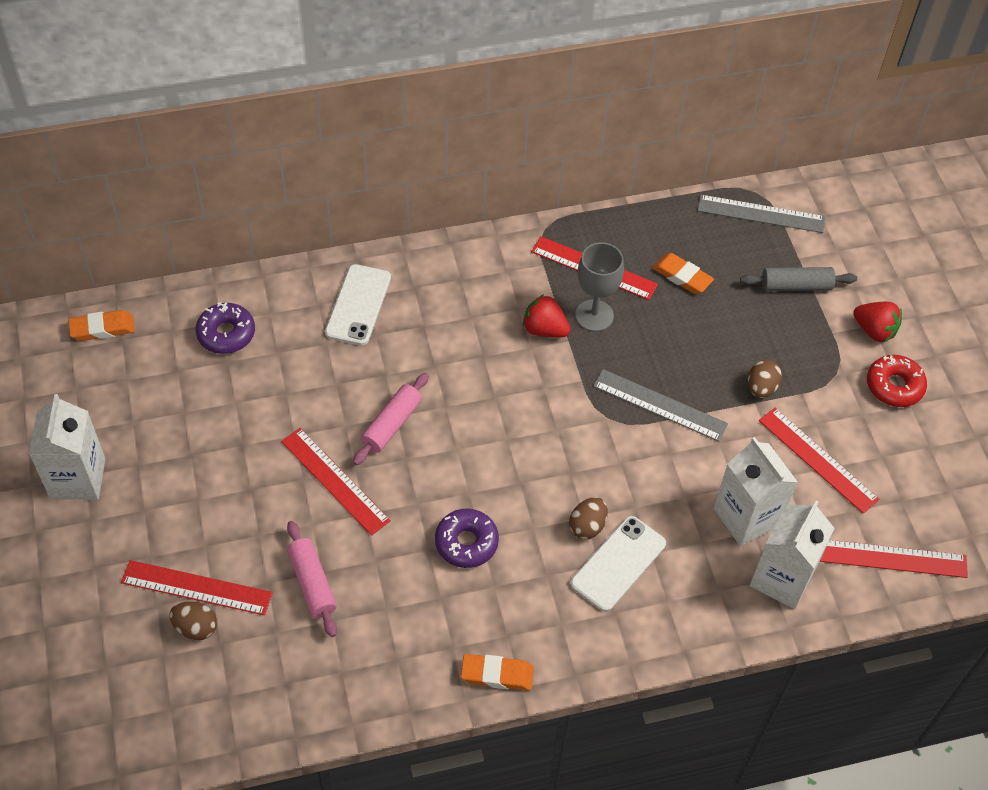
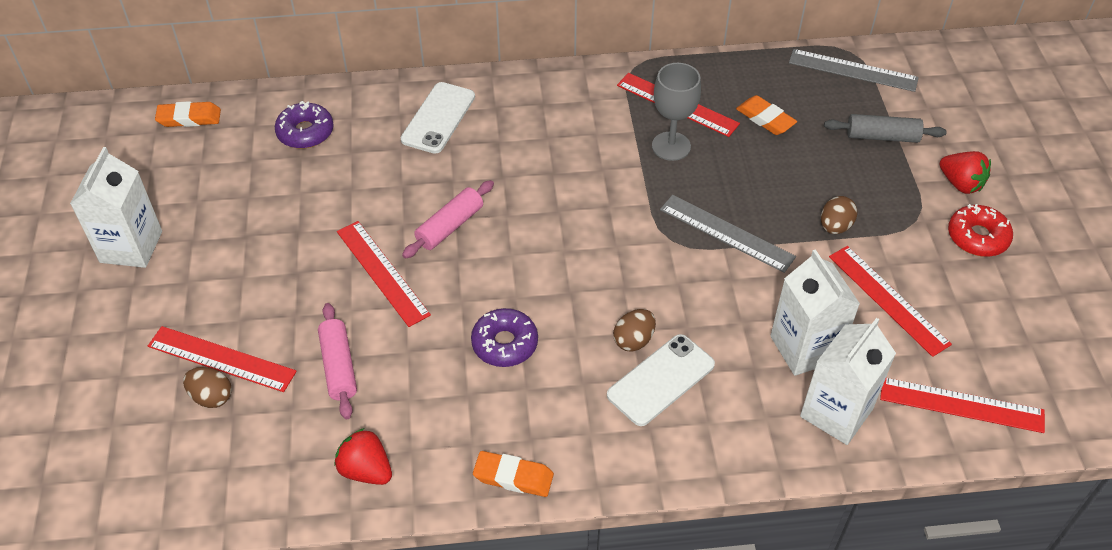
camera: 10 degrees right, 5 degrees down
red strawberry [523,294,571,338] -> red strawberry moved to [335,428,392,485]

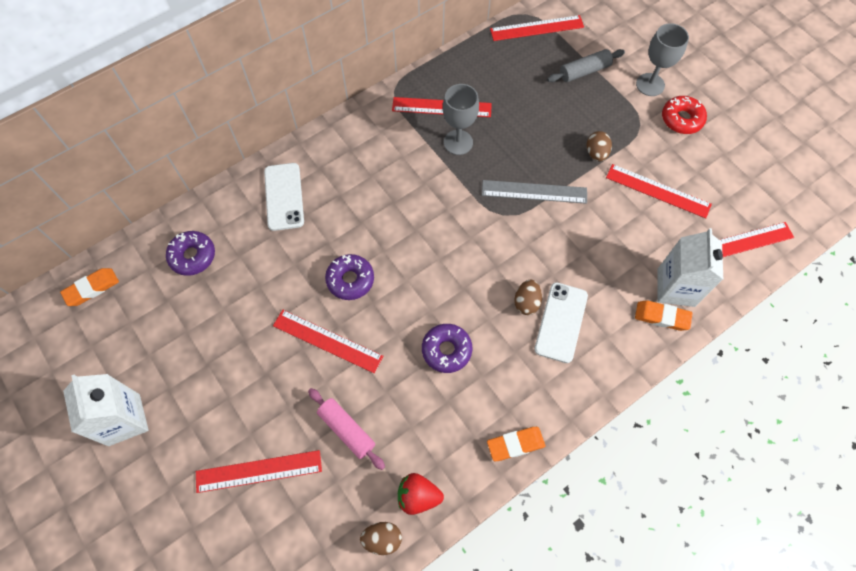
camera: 30 degrees left, 15 degrees up
brown egg [183,367,232,408] -> brown egg moved to [360,522,402,555]
pink rolling pin [402,180,494,259] -> purple donut [325,254,374,300]
orange eraser [736,95,797,135] -> orange eraser moved to [635,300,693,331]
white carton [770,249,860,376] -> none
grey ruler [789,49,919,92] -> red ruler [490,15,584,41]
red strawberry [940,151,991,194] -> grey goblet [636,23,689,96]

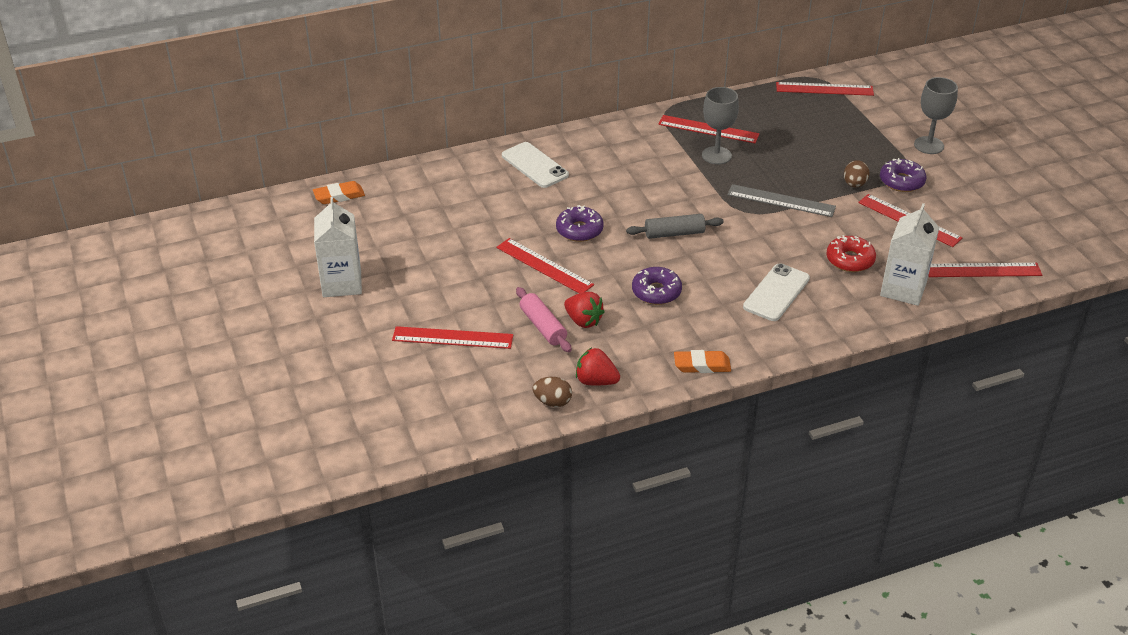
camera: 15 degrees right, 25 degrees down
purple donut [166,231,215,276] -> purple donut moved to [880,158,926,192]
white phone [264,163,304,231] -> white phone turned 45 degrees counterclockwise [502,142,569,188]
brown egg [514,280,542,315] -> none
grey rolling pin [547,49,625,82] -> grey rolling pin moved to [626,214,724,239]
orange eraser [635,300,693,331] -> none
red donut [662,96,707,134] -> red donut moved to [826,235,876,272]
none -> red strawberry [564,292,605,328]

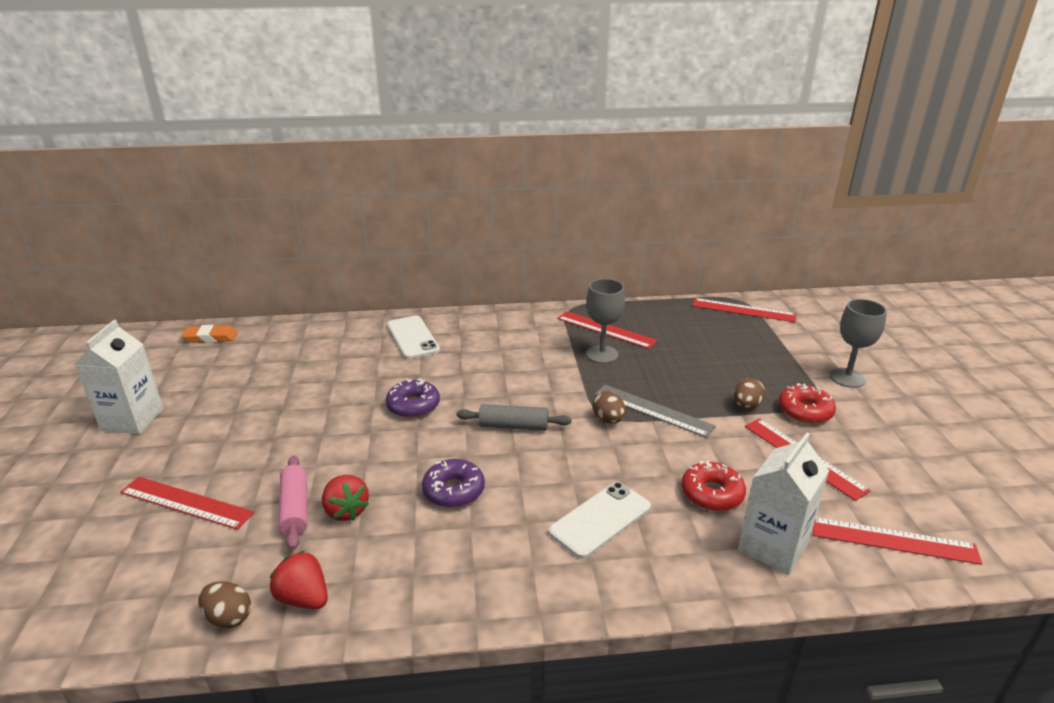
camera: 15 degrees right, 10 degrees down
red ruler [496,238,594,293] -> none
orange eraser [674,350,731,373] -> none
purple donut [880,158,926,192] -> red donut [778,383,836,424]
none -> brown egg [593,391,625,424]

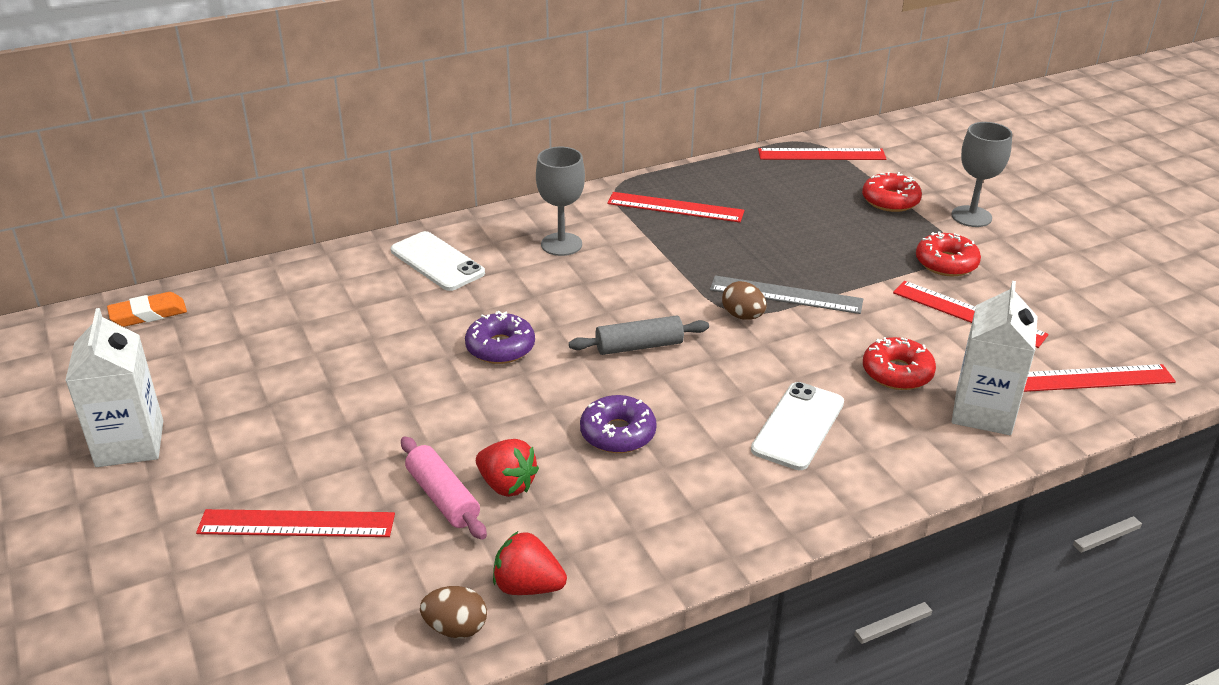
camera: 20 degrees left, 5 degrees up
grey goblet [586,279,625,363] -> grey goblet moved to [536,147,585,256]
brown egg [734,378,765,409] -> none
none -> red donut [862,172,922,212]

